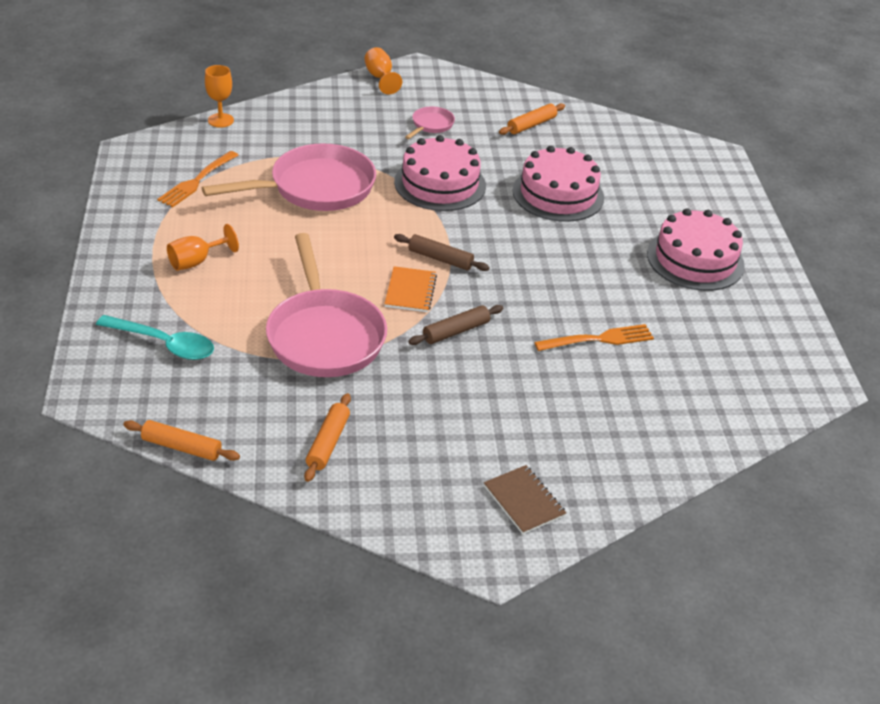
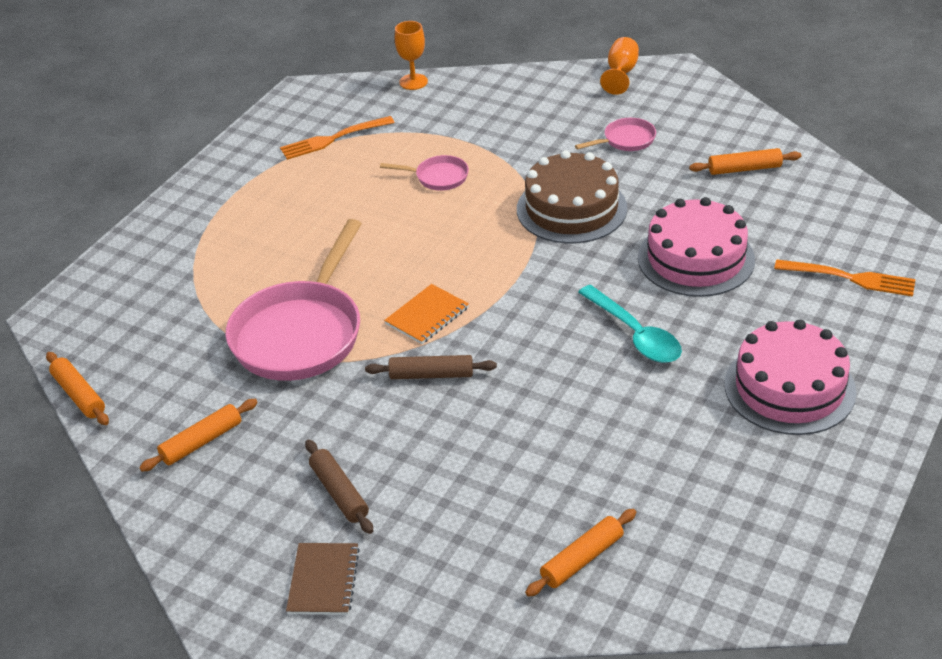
camera: 40 degrees right, 0 degrees up
turquoise spoon [96,315,214,360] -> turquoise spoon moved to [578,285,682,363]
orange goblet [167,224,239,271] -> none
pink pan [202,143,376,211] -> pink pan [380,155,469,191], size x0.45
pink cake [394,135,486,211] -> brown cake [517,150,627,244]
brown rolling pin [394,234,489,271] -> brown rolling pin moved to [305,440,373,534]
orange fork [534,324,654,351] -> orange fork moved to [774,260,916,297]
none -> orange rolling pin [525,509,636,597]

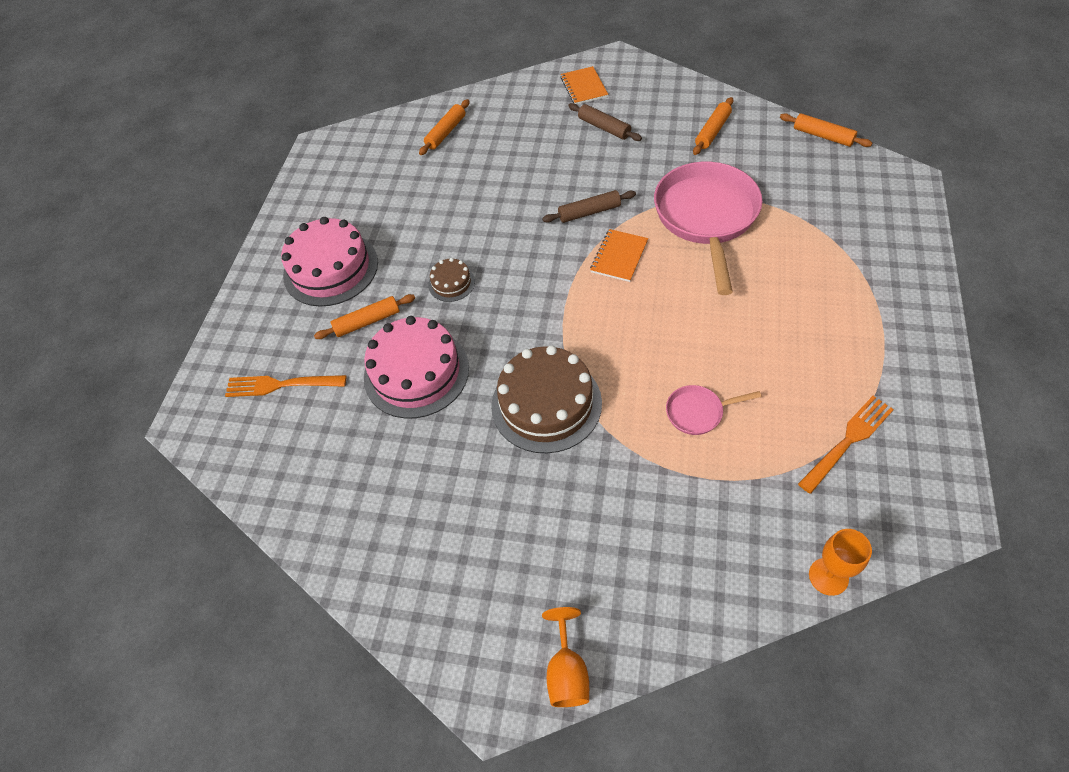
camera: 165 degrees right, 15 degrees up
brown notebook [286,543,360,615] -> orange notebook [560,66,608,105]
pink pan [575,118,656,151] -> none
turquoise spoon [578,285,682,363] -> brown cake [428,258,475,302]
orange rolling pin [689,148,801,175] -> orange rolling pin moved to [314,294,415,339]

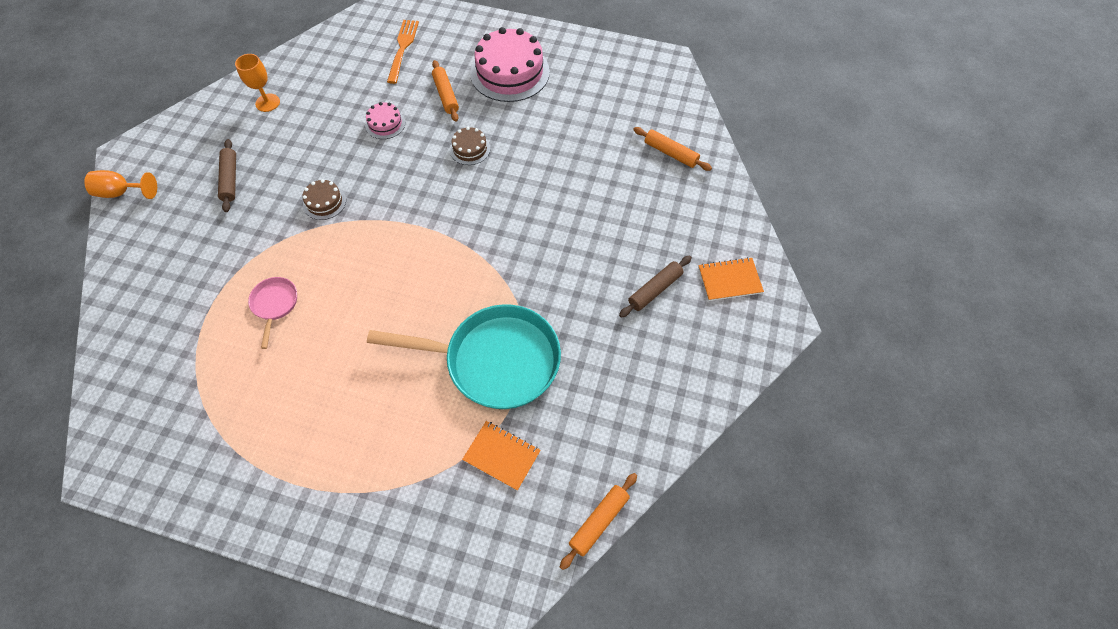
camera: 90 degrees right, 5 degrees up
pink cake [364,316,469,419] -> pink cake [365,102,405,139], size x0.48
brown cake [491,345,602,453] -> brown cake [303,179,346,220], size x0.48
brown rolling pin [542,190,636,223] -> brown rolling pin moved to [218,139,236,212]
orange notebook [590,229,648,282] -> orange notebook moved to [462,421,541,491]
pink pan [654,162,762,295] -> turquoise pan [367,304,561,409]
orange rolling pin [693,97,733,155] -> none
orange fork [798,396,894,494] -> none
orange goblet [809,529,872,596] -> orange goblet moved to [235,54,280,112]

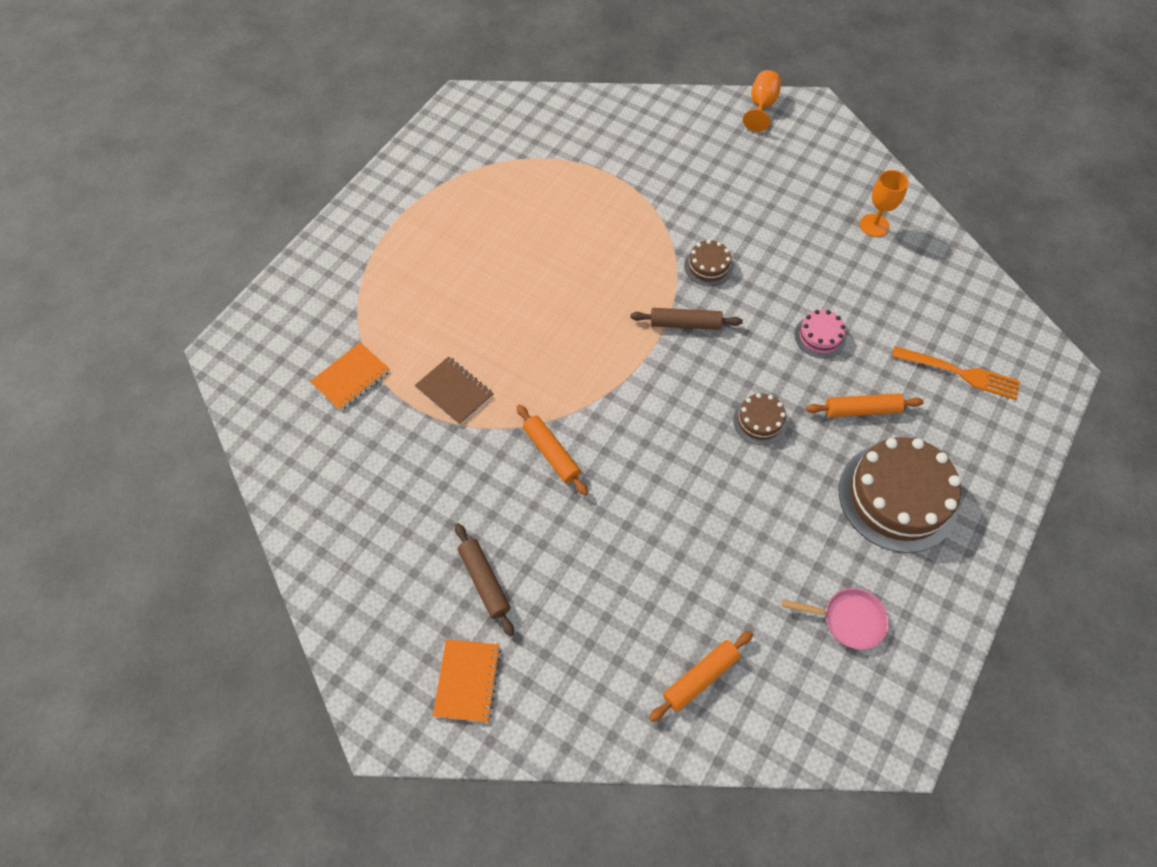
camera: 105 degrees right, 0 degrees up
brown rolling pin [218,139,236,212] -> brown rolling pin moved to [631,308,743,330]
pink pan [248,277,297,349] -> pink pan moved to [782,588,889,649]
turquoise pan [367,304,561,409] -> brown notebook [415,356,493,425]
pink cake [470,27,550,102] -> brown cake [839,437,961,553]
orange rolling pin [560,473,637,570] -> orange rolling pin moved to [517,405,588,496]

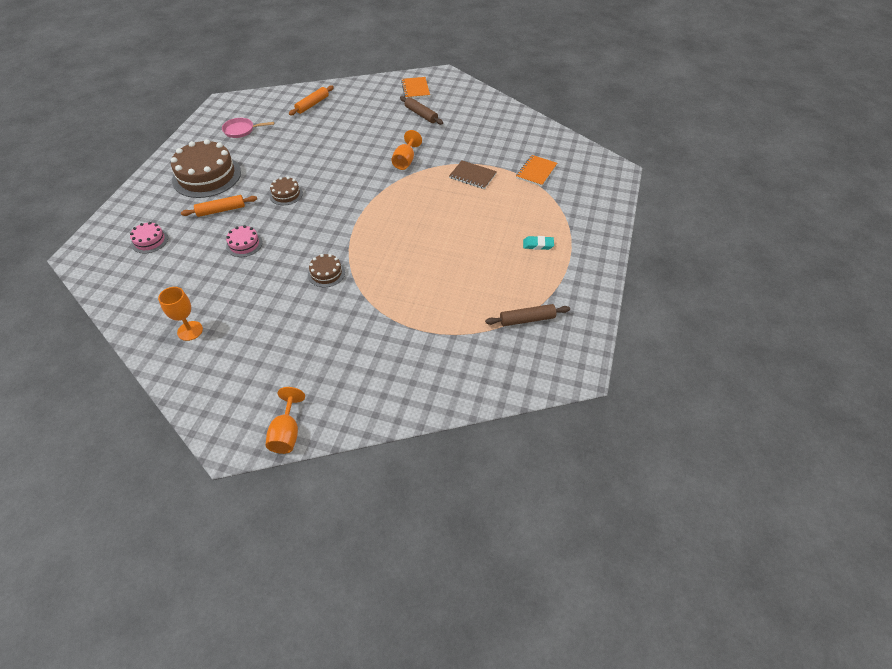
camera: 165 degrees right, 10 degrees down
orange rolling pin [517,405,588,496] -> orange goblet [391,130,422,170]
brown rolling pin [631,308,743,330] -> brown rolling pin moved to [485,304,570,326]
orange fork [892,346,1020,400] -> pink cake [130,222,168,254]
none -> turquoise eraser [523,236,554,250]

